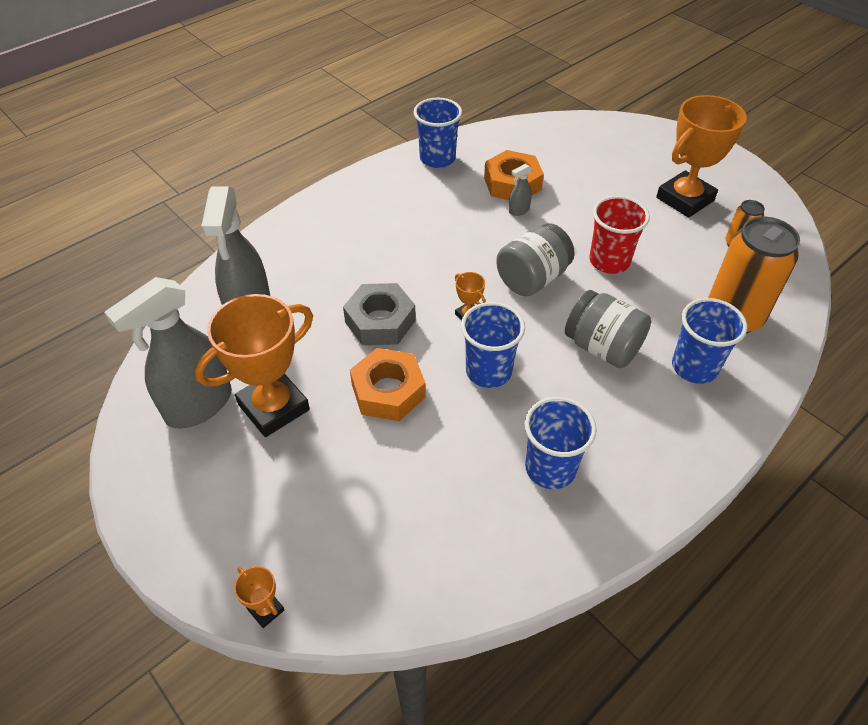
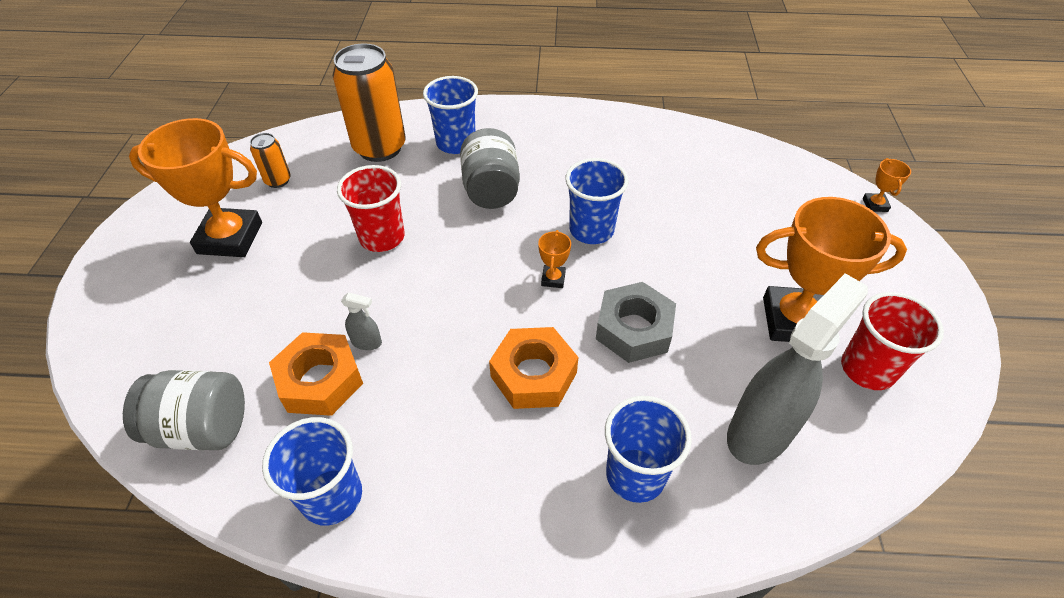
camera: 135 degrees left, 0 degrees up
grey spray bottle [104,277,232,428] -> red cup [841,292,944,390]
orange nut [350,348,426,421] -> orange nut moved to [489,327,578,409]
grey jar [496,223,575,296] -> grey jar moved to [123,370,245,450]
blue cup [525,397,597,489] -> blue cup moved to [605,396,692,503]

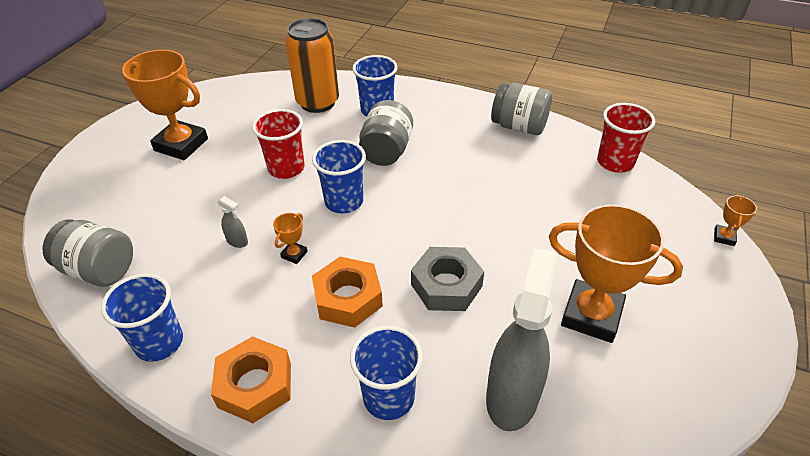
camera: 20 degrees right, 5 degrees down
orange can [250,133,291,188] -> none
orange nut [269,332,363,416] -> orange nut moved to [211,336,291,423]
orange trophy [538,230,571,288] -> orange trophy moved to [273,213,308,264]
blue cup [565,158,628,244] -> blue cup moved to [312,140,366,213]
grey spray bottle [727,273,868,465] -> grey spray bottle turned 45 degrees counterclockwise [486,247,558,431]
red cup [841,292,944,390] -> red cup moved to [597,103,655,173]
none -> grey jar [491,83,552,135]

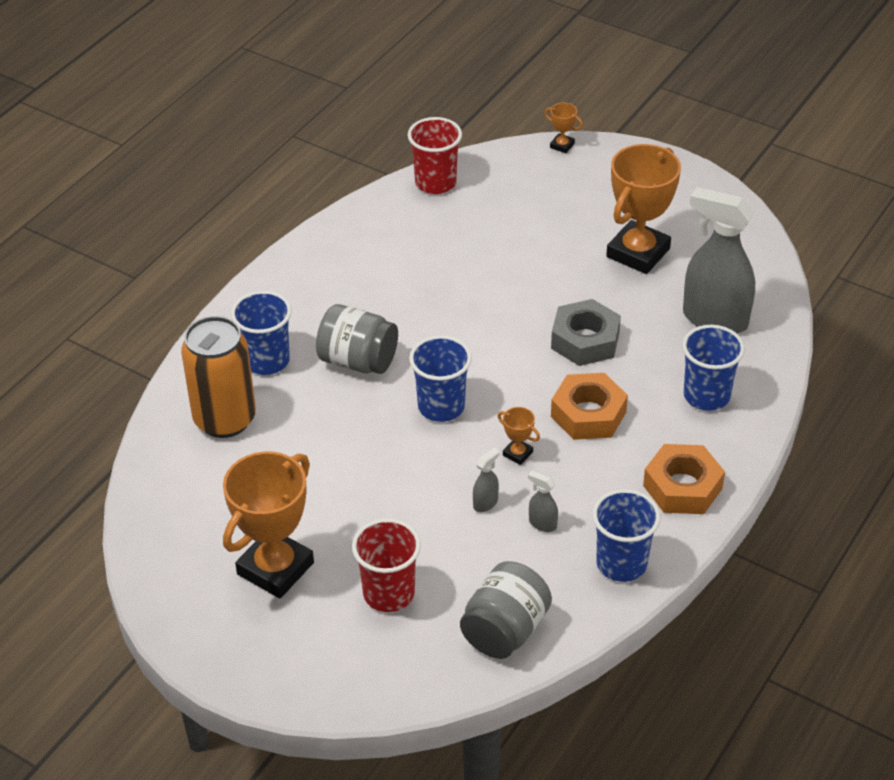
camera: 80 degrees left, 0 degrees up
red cup [252,109,305,179] -> red cup moved to [352,518,421,612]
grey jar [491,83,552,135] -> none
none -> grey spray bottle [528,471,558,532]

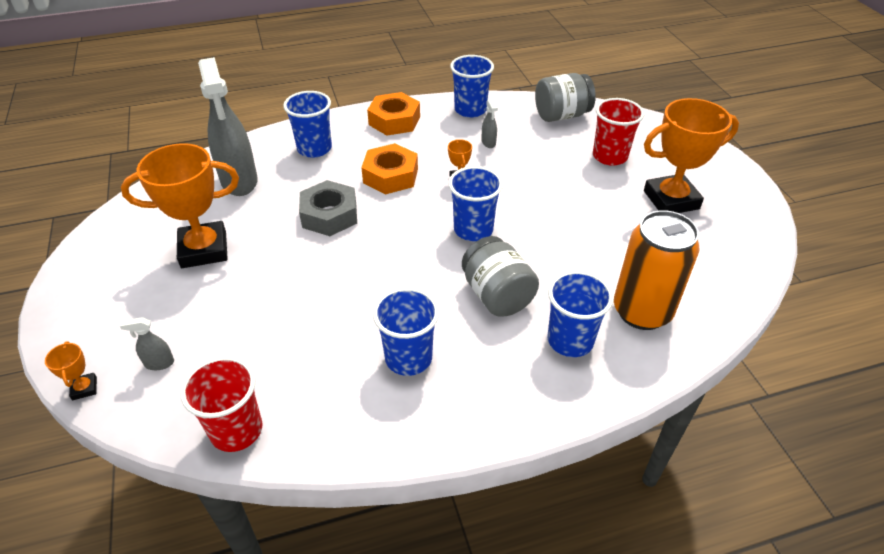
camera: 140 degrees left, 0 degrees up
grey spray bottle [473,447,500,512] -> grey spray bottle moved to [120,317,174,370]
none -> blue cup [373,287,439,376]

